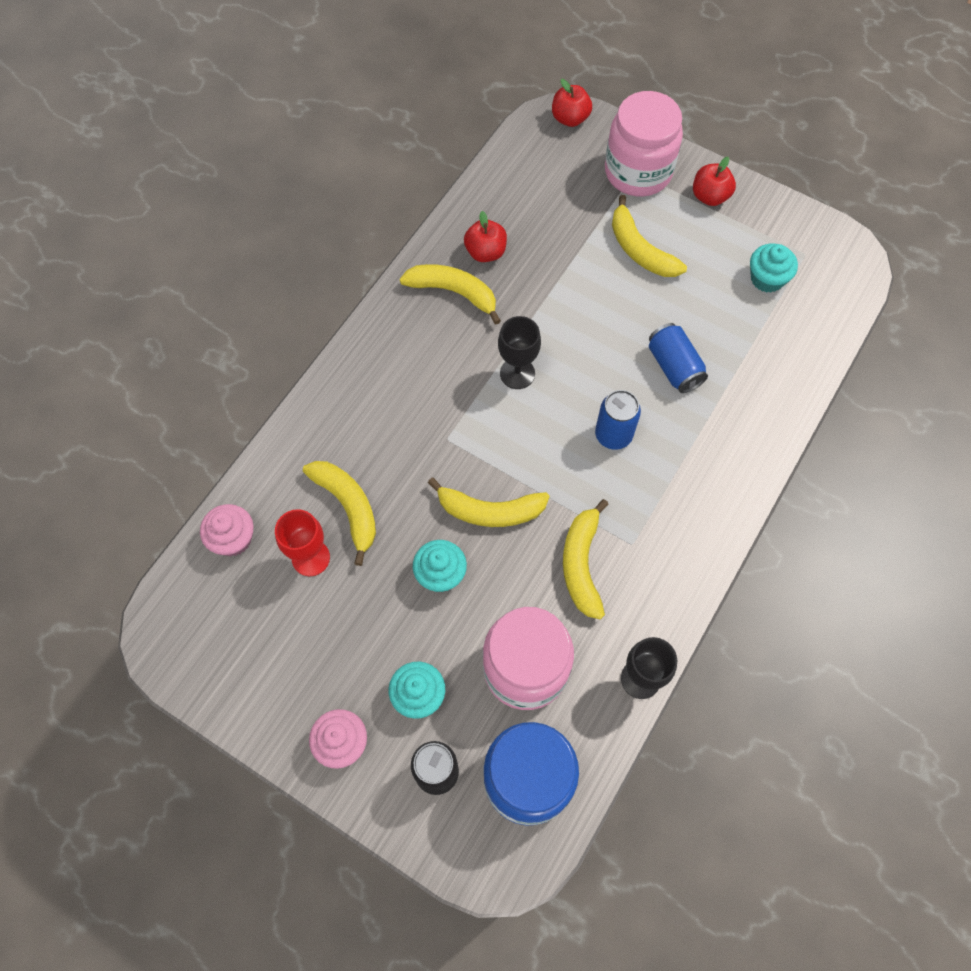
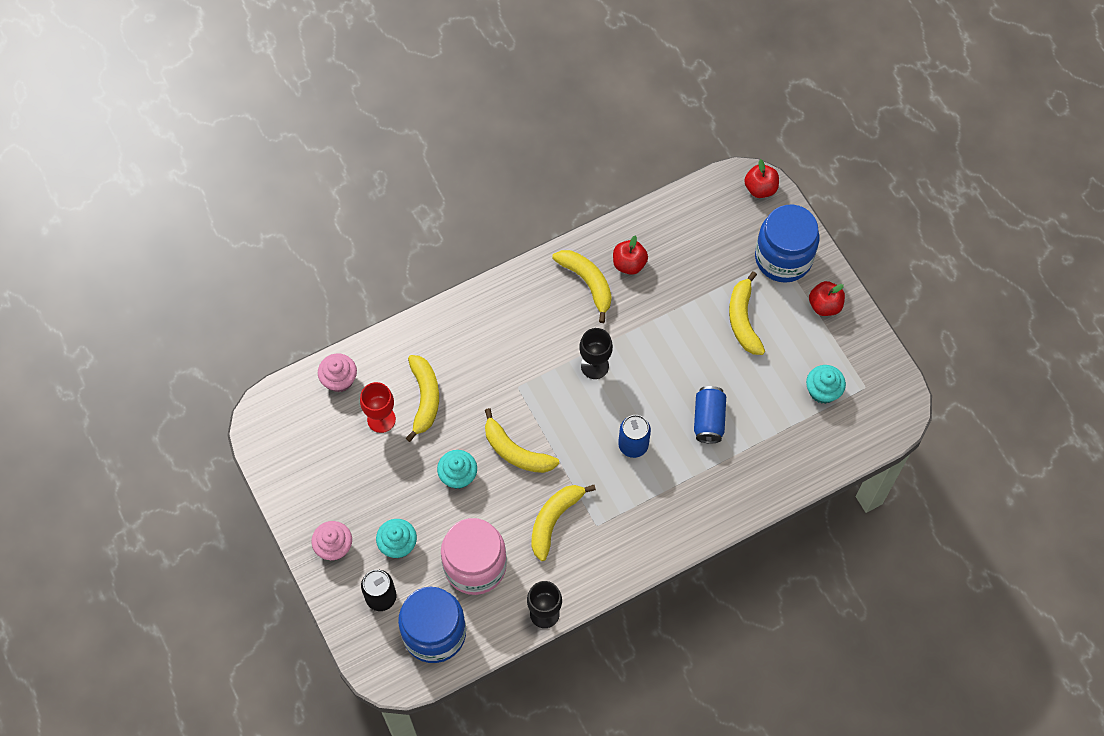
camera: 30 degrees right, 0 degrees up
pink jar [605,91,683,197] -> blue jar [755,205,820,283]

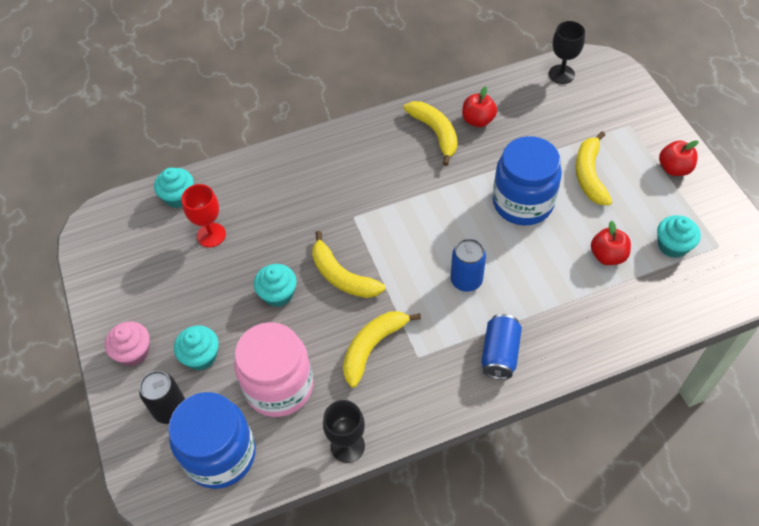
camera: 10 degrees right, 10 degrees down
pink cupcake [318,353,357,393] -> turquoise cupcake [154,168,194,208]
yellow banana [406,355,439,442] -> none
black goblet [579,328,613,379] -> black goblet moved to [549,21,585,84]
blue can [694,386,726,444] -> blue can moved to [481,314,522,380]
red apple [744,159,779,198] -> red apple moved to [591,221,631,265]
blue jar [755,205,820,283] -> blue jar moved to [493,136,562,225]

